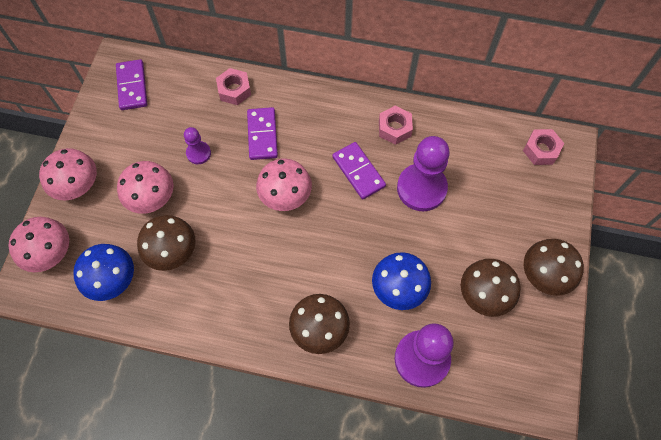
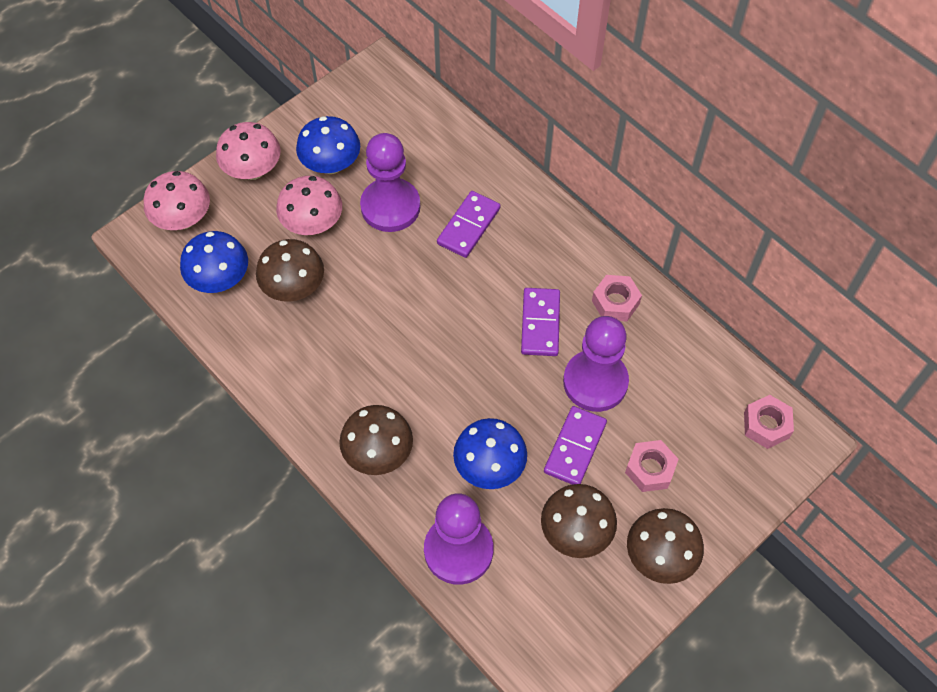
camera: 35 degrees right, 5 degrees down
purple domino [116,59,147,110] -> purple domino moved to [544,406,607,485]
purple pawn [184,127,211,164] -> purple pawn [360,133,420,232], size x1.99
pink nut [216,68,251,105] -> pink nut moved to [625,440,679,492]
pink mushroom [256,159,312,211] -> none
none -> blue mushroom [296,116,360,174]

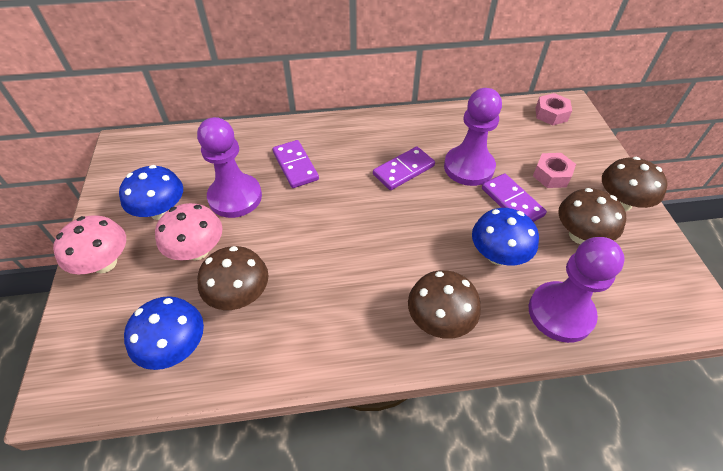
camera: 55 degrees left, 10 degrees down
pink mushroom [144,171,210,230] -> none
purple domino [521,288,560,356] -> purple domino turned 75 degrees counterclockwise [373,147,435,190]
pink nut [592,275,642,322] -> none

